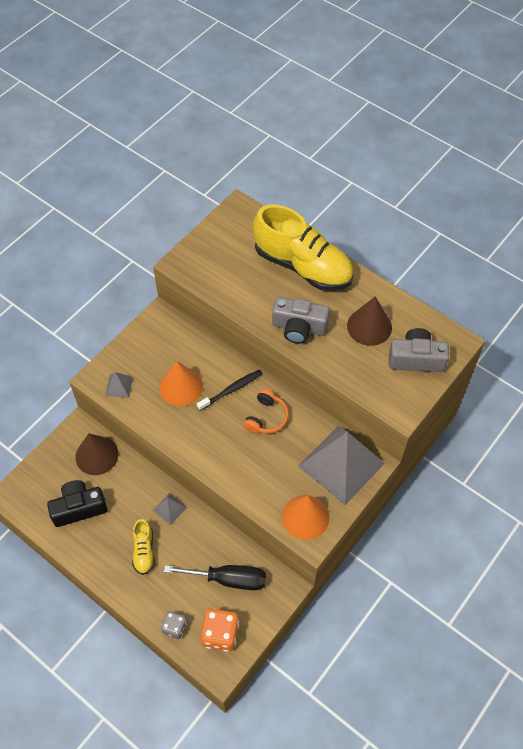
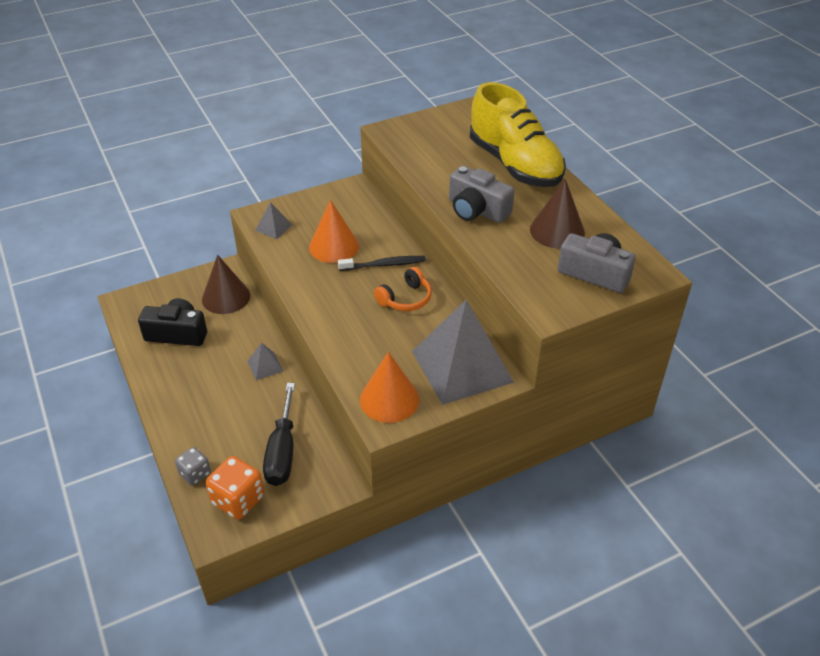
camera: 25 degrees right, 15 degrees down
yellow shoe [132,519,155,575] -> none
black screwdriver [164,565,266,590] -> black screwdriver turned 60 degrees clockwise [263,383,295,486]

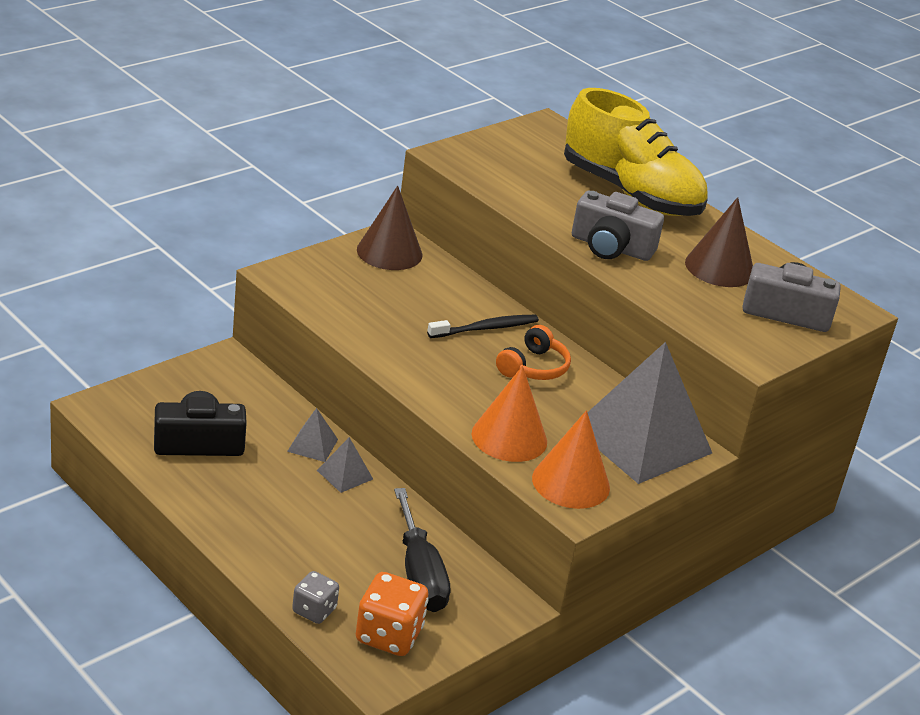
camera: 20 degrees left, 10 degrees down
brown cone [202,255,250,314] -> brown cone moved to [357,186,423,270]
grey pyramid [255,202,292,239] -> grey pyramid moved to [287,408,338,462]
orange cone [309,200,359,263] -> orange cone moved to [471,366,547,462]

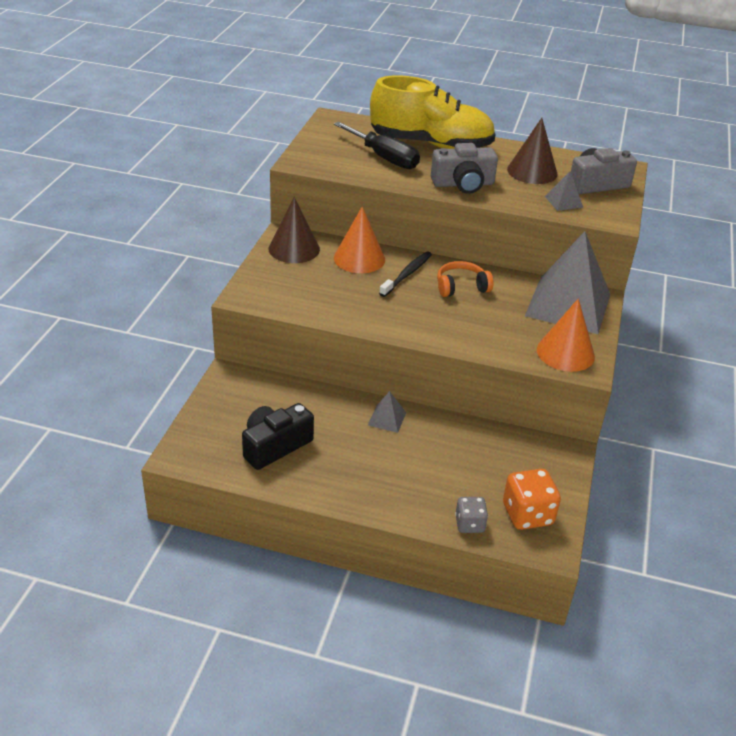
camera: 30 degrees left, 5 degrees up
grey pyramid [287,408,338,462] -> grey pyramid moved to [545,171,583,211]
black screwdriver [394,488,450,612] -> black screwdriver moved to [334,122,420,169]
orange cone [471,366,547,462] -> orange cone moved to [334,206,385,273]
orange headphones [496,325,571,380] -> orange headphones turned 105 degrees counterclockwise [437,261,494,297]

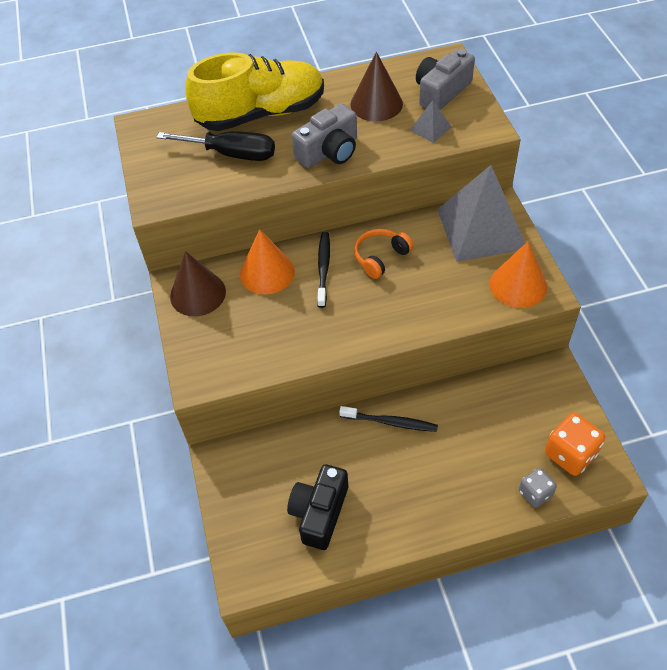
camera: 25 degrees left, 15 degrees up
grey pyramid [368,391,406,433] -> black toothbrush [339,406,438,432]

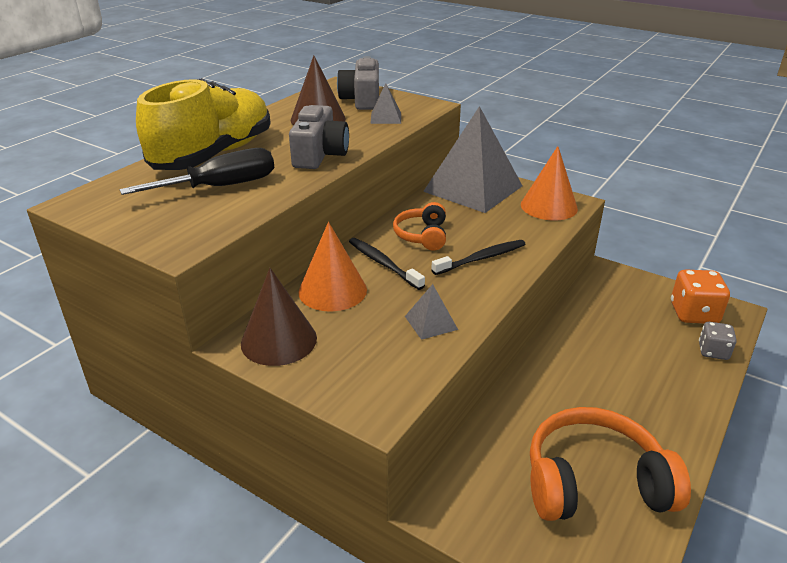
camera: 45 degrees left, 20 degrees down
black camera [287,464,348,550] -> orange headphones [530,407,691,521]
black toothbrush [339,406,438,432] -> black toothbrush moved to [431,240,526,275]
none -> grey pyramid [405,284,458,340]

